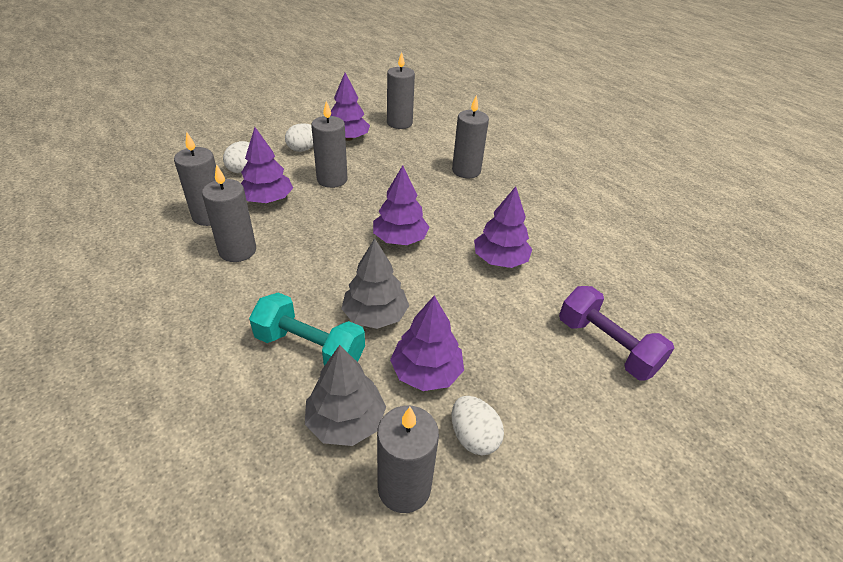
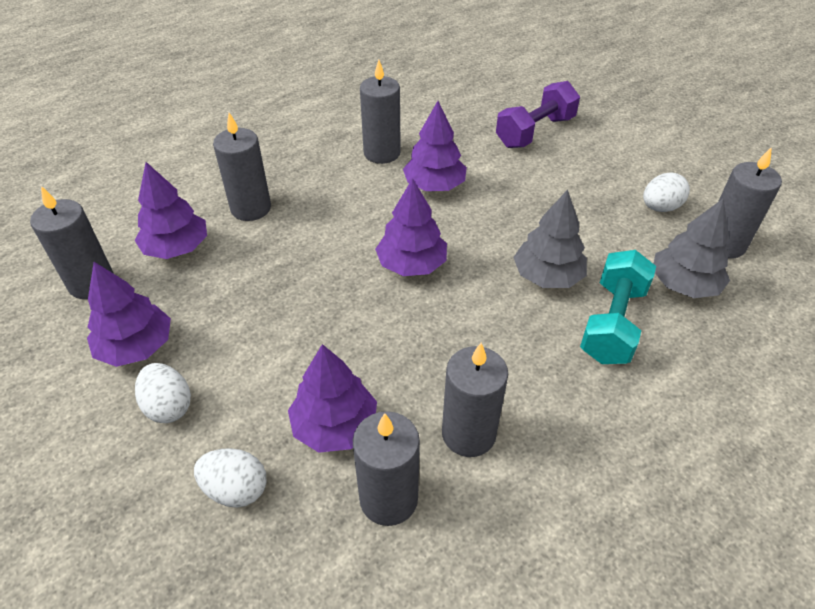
camera: 90 degrees left, 5 degrees up
grey candle [311,101,347,188] -> grey candle moved to [360,60,401,164]
purple tree [390,296,464,391] -> purple tree moved to [135,162,207,259]

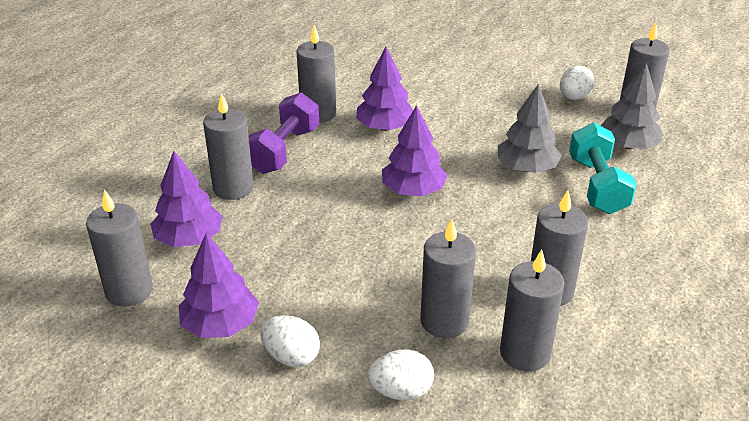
camera: 25 degrees left, 10 degrees down
purple tree [288,344,377,453] -> grey candle [420,219,476,338]
purple dumbbell [496,81,580,148] -> purple dumbbell moved to [248,93,319,174]

